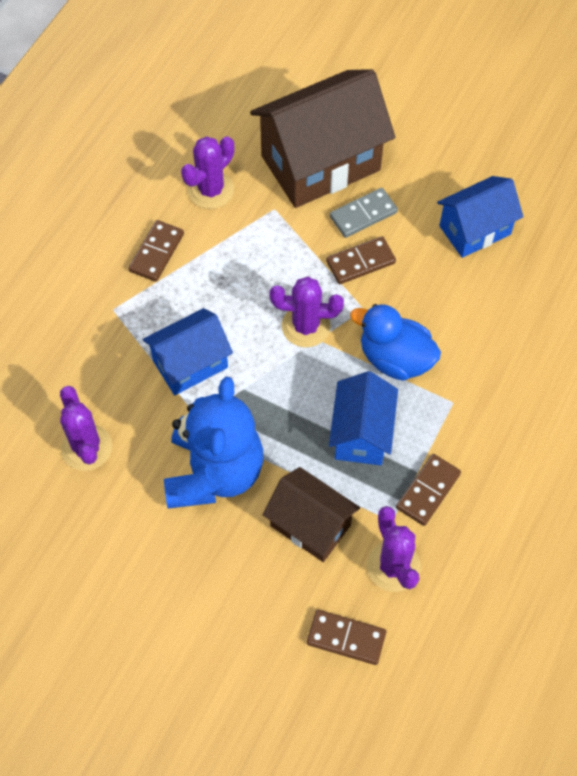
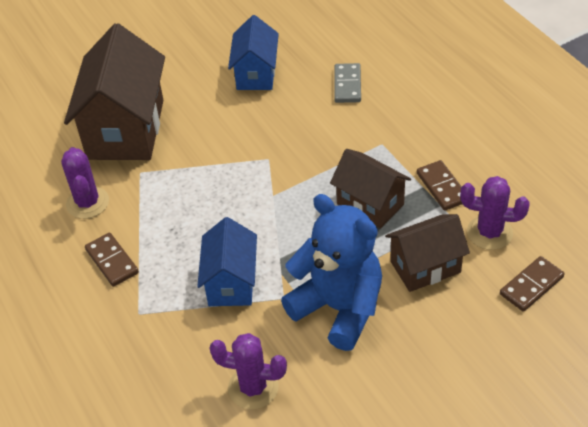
camera: 55 degrees left, 15 degrees down
purple cactus [270,276,344,347] -> none
brown domino [326,236,396,284] -> none
blue house [329,371,398,465] -> brown house [330,149,411,229]
grey domino [330,188,398,238] -> grey domino moved to [334,63,361,103]
blue duck [350,304,441,381] -> none

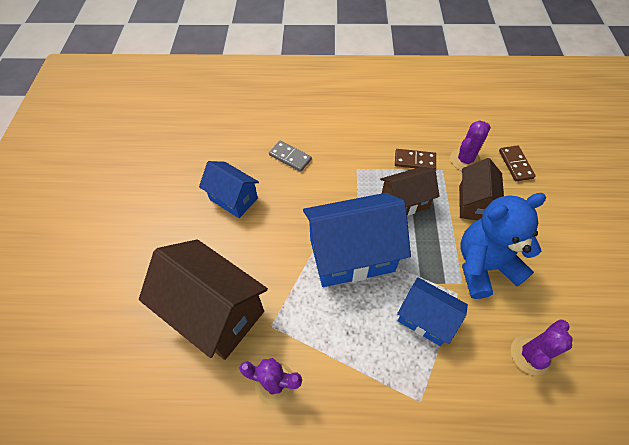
camera: 60 degrees left, 10 degrees up
brown domino [85,233,139,287] -> none
none -> blue house [303,193,411,287]

